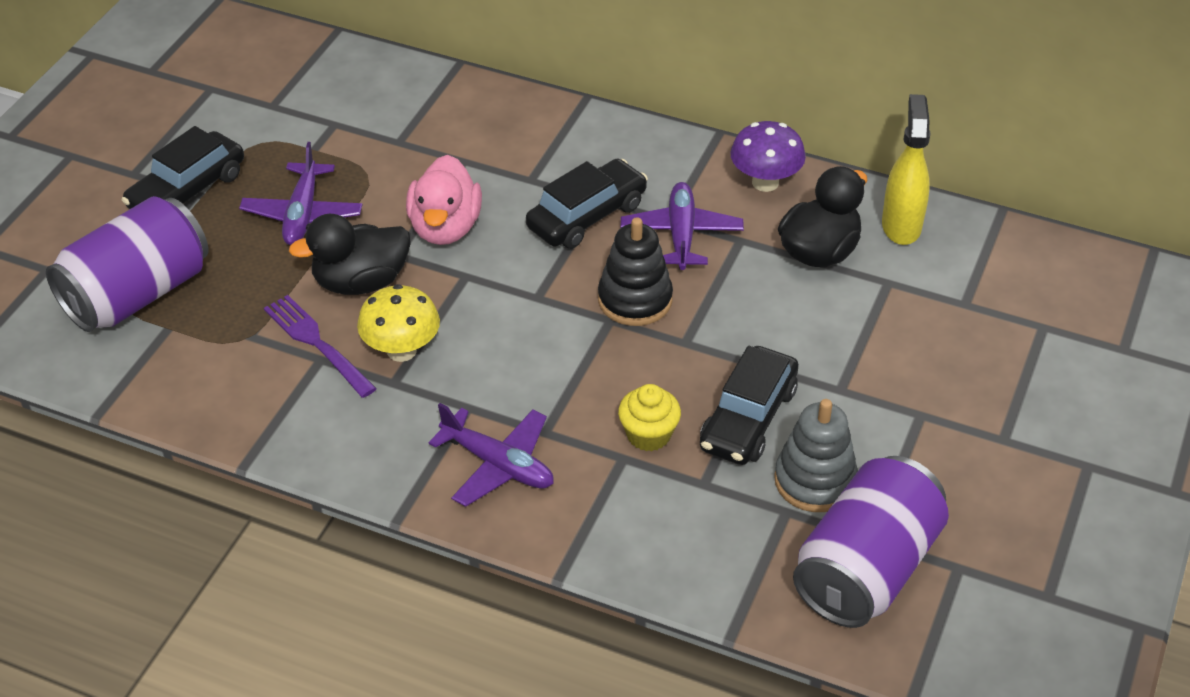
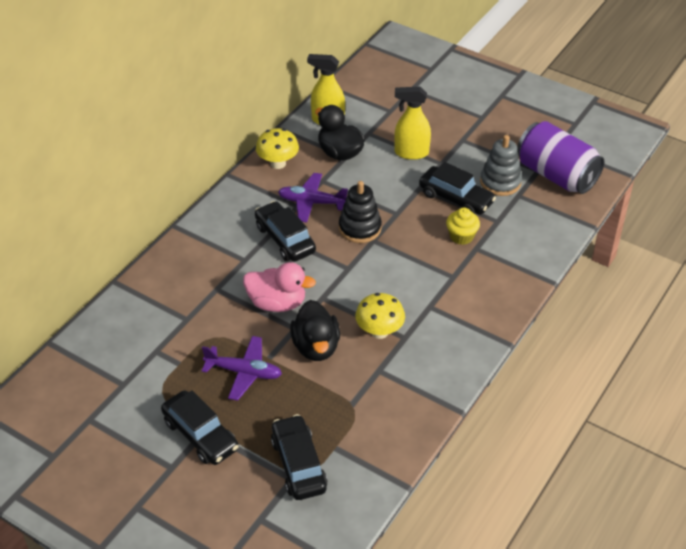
camera: 80 degrees left, 0 degrees up
purple can [46,196,209,332] -> black car [271,414,328,500]
purple fork [264,295,377,398] -> none
purple plane [428,403,554,507] -> none
purple mushroom [730,121,806,192] -> yellow mushroom [256,128,299,169]
none -> yellow spray bottle [394,87,431,160]

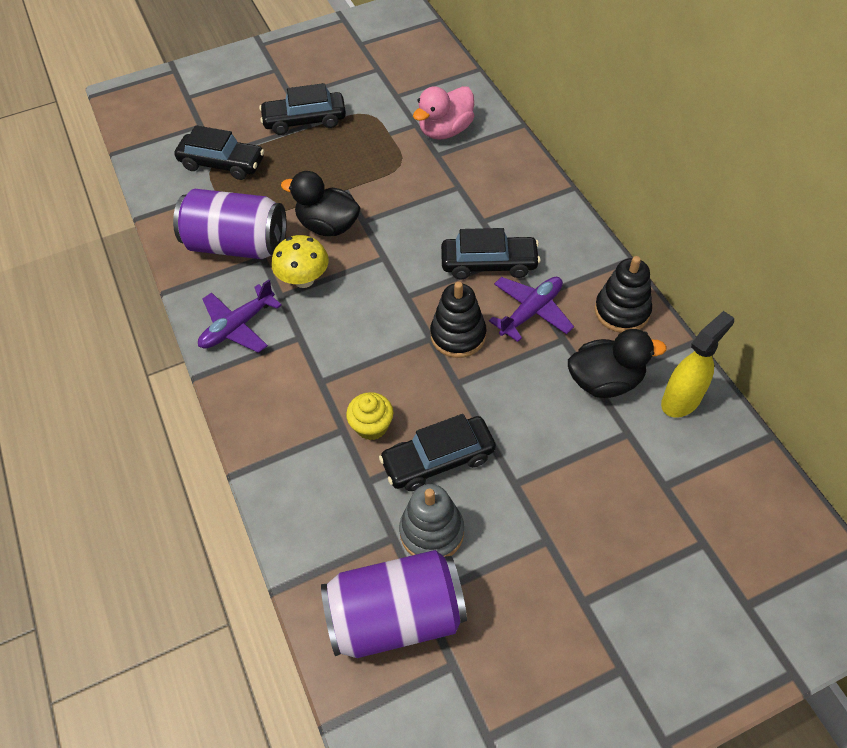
camera: 125 degrees right, 10 degrees up
purple plane [202,336,282,401] -> purple plane moved to [198,279,282,353]
pink duck [243,262,316,312] -> pink duck moved to [413,86,474,140]
yellow mushroom [256,128,299,169] -> black stacking toy [595,256,652,333]
yellow spray bottle [394,87,431,160] -> none
none -> purple can [173,189,287,259]

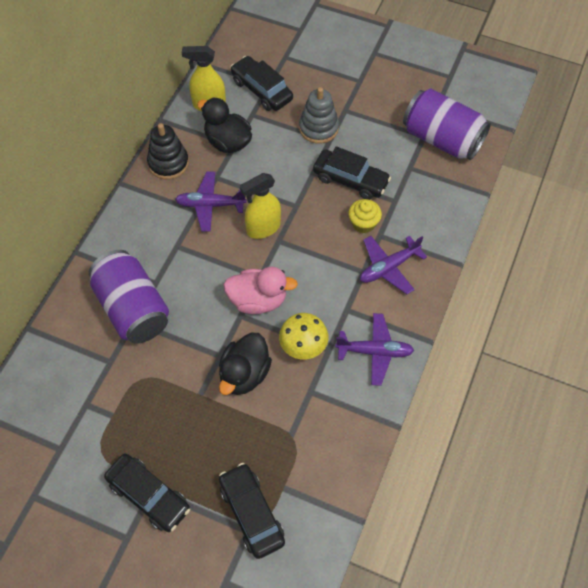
camera: 135 degrees left, 5 degrees up
purple can [173,189,287,259] -> purple can moved to [89,250,169,344]
black duck [281,171,360,236] -> black duck turned 45 degrees clockwise [219,333,272,395]
grey stacking toy [399,484,464,556] -> grey stacking toy moved to [299,87,339,144]
pink duck [413,86,474,140] -> pink duck moved to [223,267,298,314]
black stacking toy [430,282,486,358] -> yellow spray bottle [240,173,281,239]
black car [441,228,541,279] -> black car moved to [230,56,293,111]
none -> purple plane [360,236,427,294]

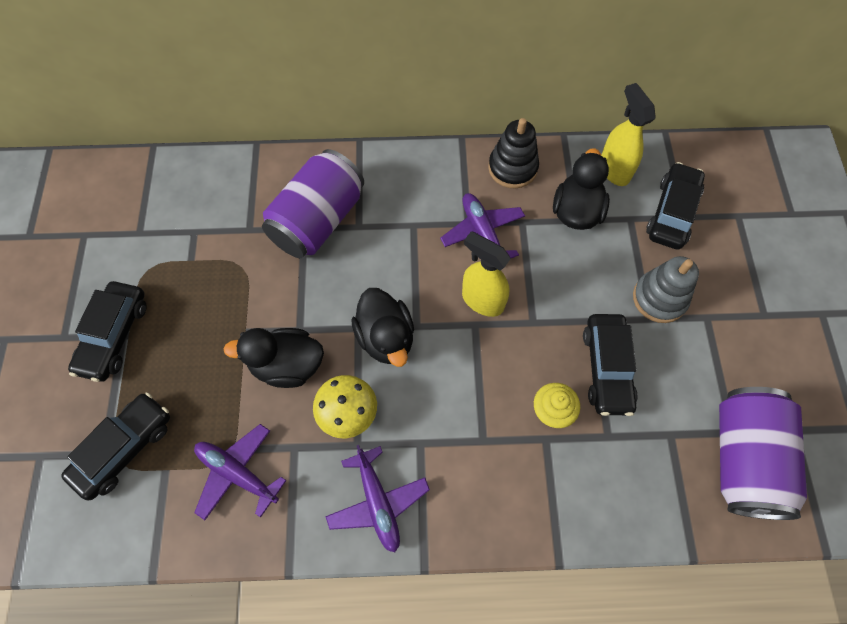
camera: 65 degrees right, 5 degrees up
pink duck [223,267,298,314] -> black duck [351,288,414,367]
purple plane [360,236,427,294] -> purple plane moved to [194,424,287,520]

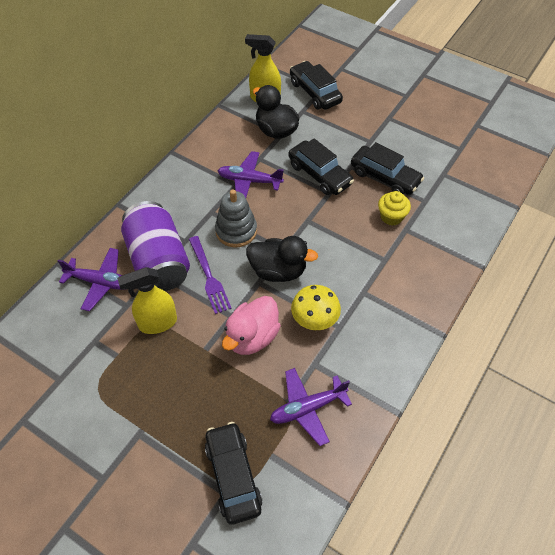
camera: 55 degrees left, 10 degrees down
black car [68,281,147,382] -> black car moved to [289,138,354,195]
black duck [224,328,324,388] -> pink duck [222,296,281,355]
purple plane [325,445,430,552] -> purple plane moved to [58,248,126,311]
yellow spray bottle [462,231,511,317] -> yellow spray bottle moved to [117,267,177,334]
black stacking toy [488,118,539,189] -> none
grey stacking toy [633,256,699,323] -> grey stacking toy moved to [215,190,257,247]
purple can [719,387,807,520] -> none
none -> purple fork [189,236,232,314]

